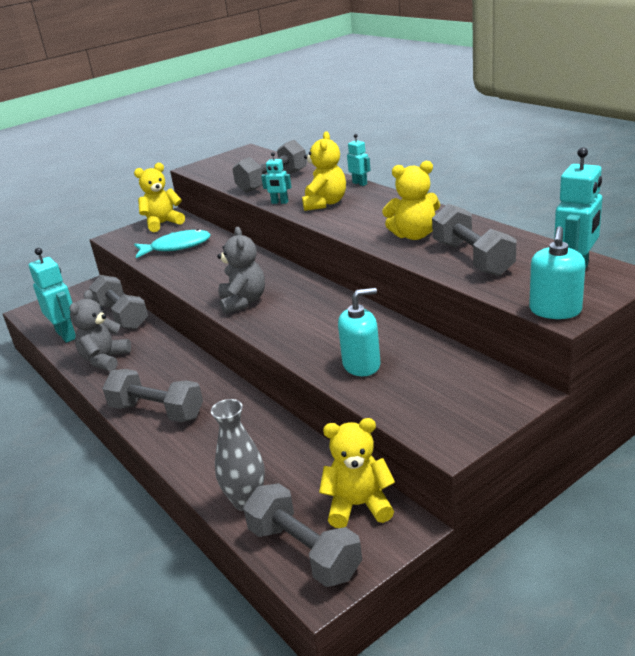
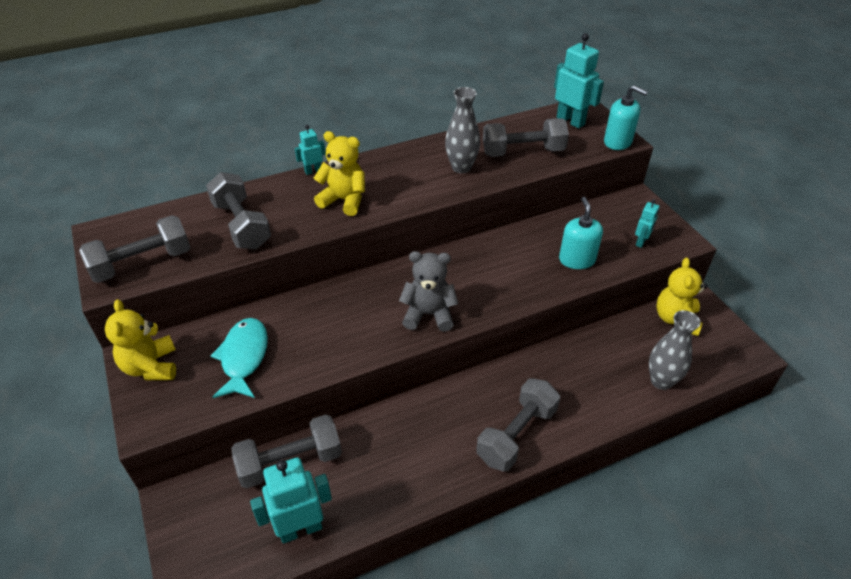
camera: 80 degrees left, 15 degrees up
grey teddy bear [69,290,131,371] -> none
grey dumbbell [243,483,362,587] -> grey dumbbell moved to [79,215,191,283]
turquoise robot [261,152,291,204] -> turquoise robot moved to [635,199,659,248]
yellow teddy bear [382,161,440,240] -> grey vase [445,87,480,173]

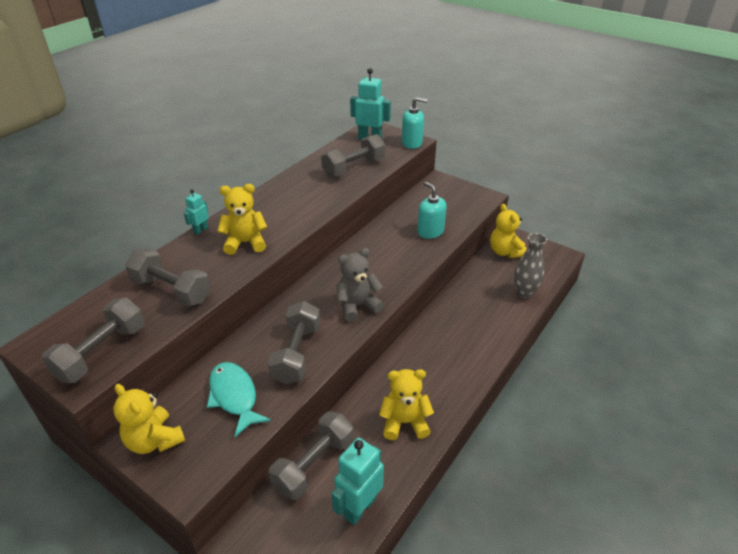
camera: 30 degrees left, 5 degrees down
grey vase [445,87,480,173] -> none
grey dumbbell [476,378,560,472] -> grey dumbbell moved to [268,301,320,384]
turquoise robot [635,199,659,248] -> none
none -> yellow teddy bear [379,369,434,440]

